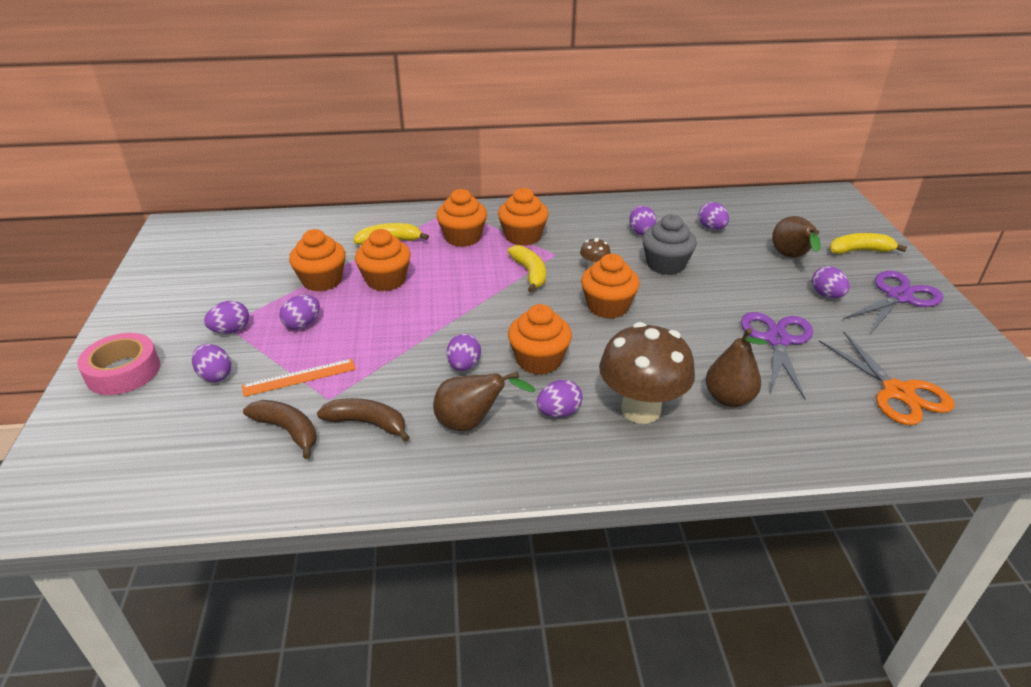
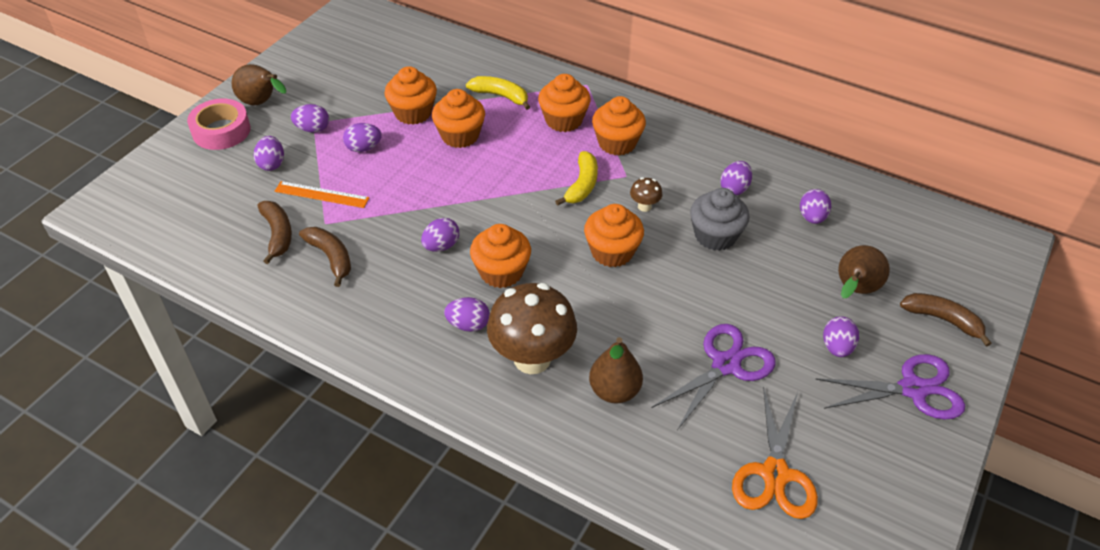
camera: 35 degrees right, 10 degrees up
brown pear [433,372,536,431] -> brown pear moved to [232,64,286,105]
yellow banana [829,233,907,254] -> brown banana [900,293,992,347]

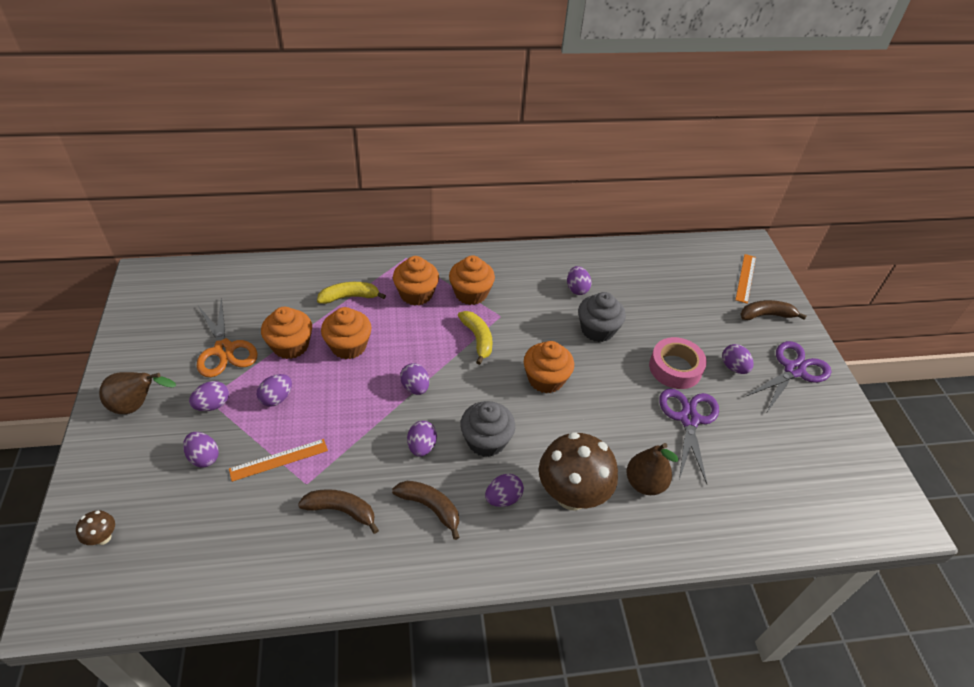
camera: 40 degrees left, 0 degrees up
pink tape [187,98,251,150] -> pink tape moved to [649,337,707,389]
brown banana [258,201,292,264] -> brown banana moved to [392,481,460,540]
orange cupcake [470,224,531,288] -> grey cupcake [460,401,515,457]
brown mushroom [630,177,662,212] -> brown mushroom moved to [76,510,115,545]
orange scissors [732,386,818,519] -> orange scissors moved to [197,298,258,377]
purple egg [800,189,831,224] -> purple egg moved to [400,363,429,395]
brown pear [838,245,890,298] -> none
none -> orange ruler [735,254,756,304]

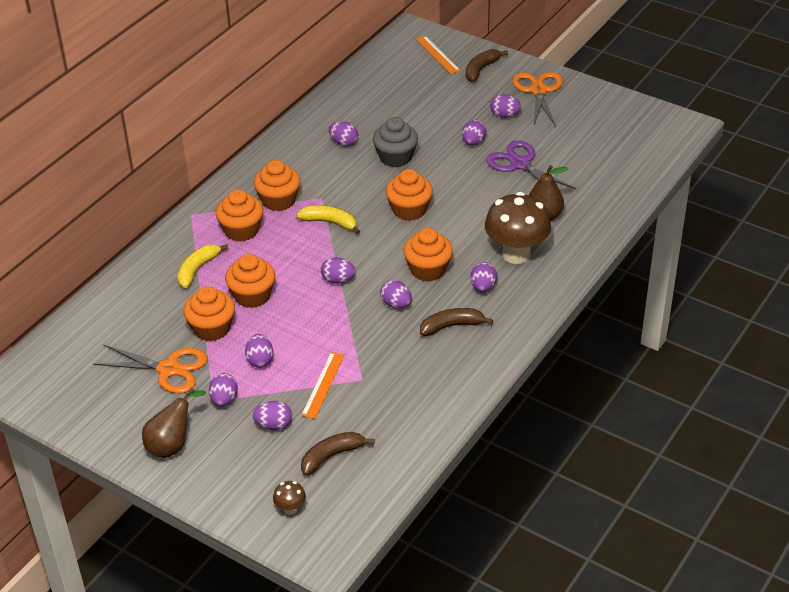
camera: 45 degrees left, 5 degrees down
brown banana [298,489,379,534] -> brown banana moved to [301,432,375,476]
grey cupcake [460,401,515,457] -> orange cupcake [403,228,453,281]
pink tape [649,337,707,389] -> purple egg [462,120,486,146]
purple scissors [745,341,831,412] -> orange scissors [513,72,563,127]

